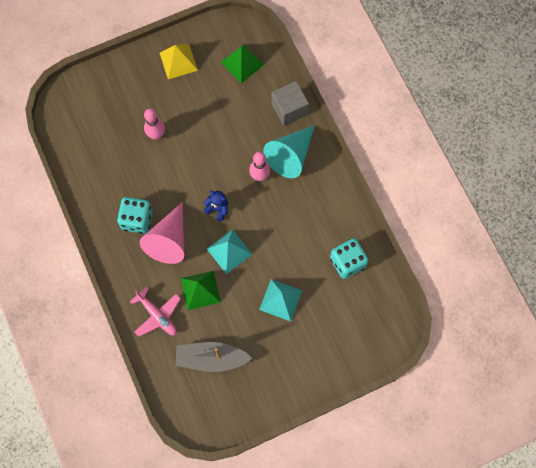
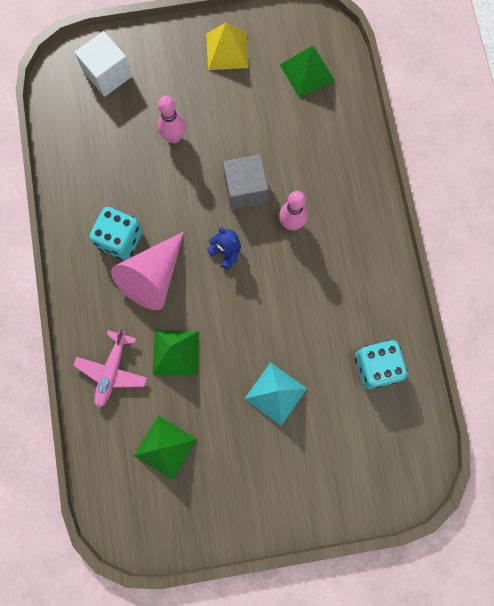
camera: 15 degrees right, 5 degrees up
pink plane [130,286,181,337] -> pink plane turned 45 degrees clockwise [73,329,147,408]
grey boat [175,342,252,372] -> green pyramid [134,415,197,480]
turquoise pyramid [207,230,253,274] -> none
turquoise cone [263,125,315,178] -> none
grey cube [271,81,309,126] -> grey cube moved to [223,154,269,210]
none -> white cube [74,31,132,97]

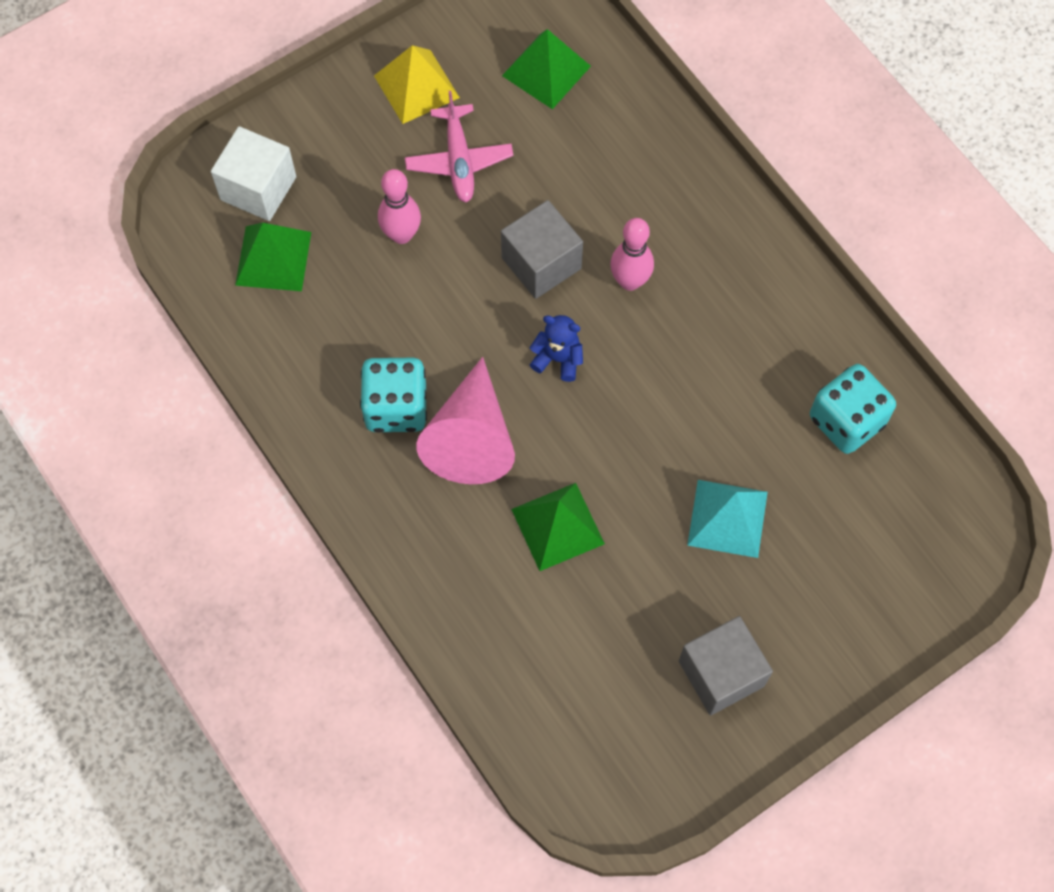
camera: 25 degrees left, 10 degrees down
pink plane [73,329,147,408] -> pink plane moved to [405,91,513,202]
green pyramid [134,415,197,480] -> green pyramid moved to [235,223,311,291]
none -> grey cube [679,616,773,715]

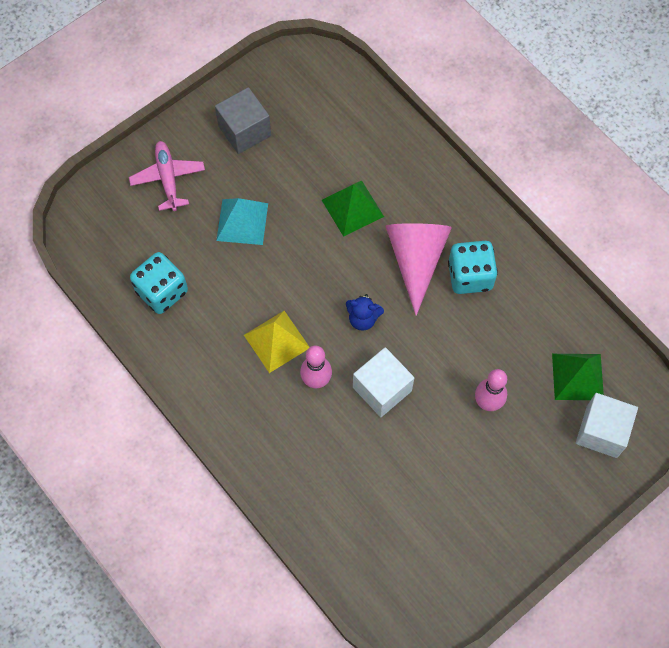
camera: 175 degrees right, 0 degrees up
yellow pyramid [374,45,460,124] -> yellow pyramid moved to [244,311,310,373]
pink plane [405,91,513,202] -> pink plane moved to [129,141,205,211]
grey cube [501,200,583,299] -> white cube [353,347,414,417]
green pyramid [502,29,591,109] -> none

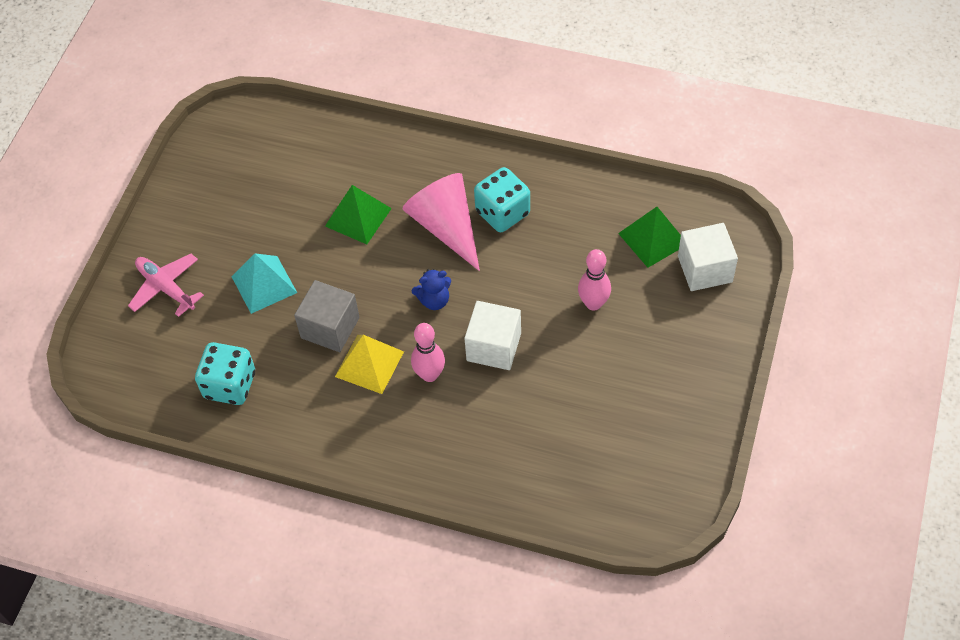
camera: 30 degrees left, 10 degrees down
grey cube [215,87,271,154] -> grey cube moved to [294,280,360,352]

